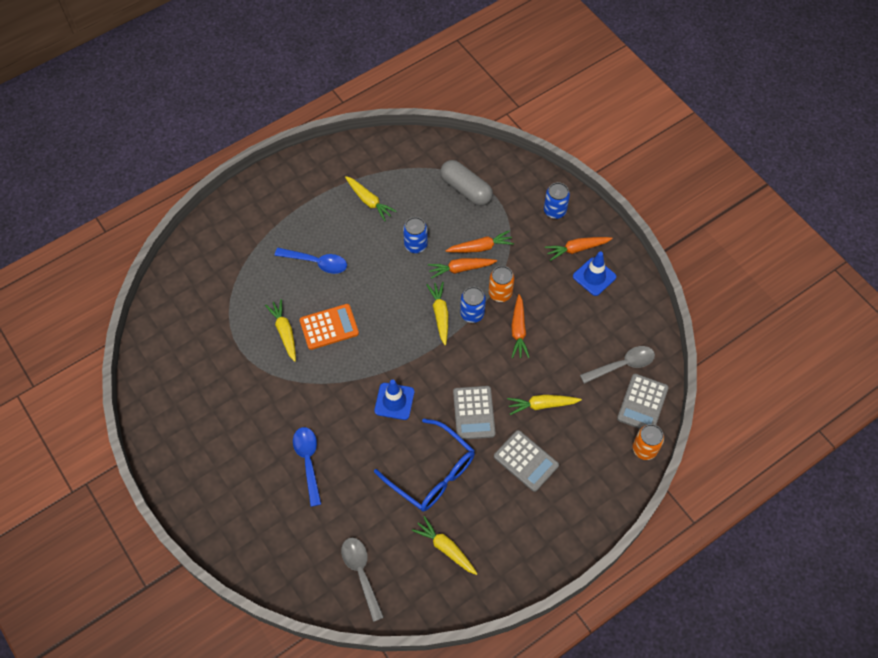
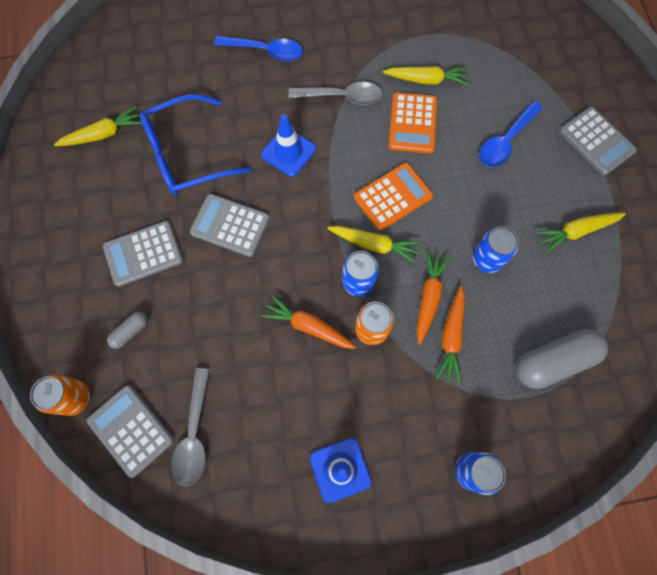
camera: 115 degrees right, 10 degrees up
grey spoon [341,538,384,622] -> grey spoon moved to [288,82,382,105]
yellow carrot [507,395,582,415] -> none
orange carrot [545,237,613,261] -> none
none -> grey capsule [107,312,147,349]
none -> orange calculator [354,163,433,231]
none -> grey calculator [559,107,637,176]

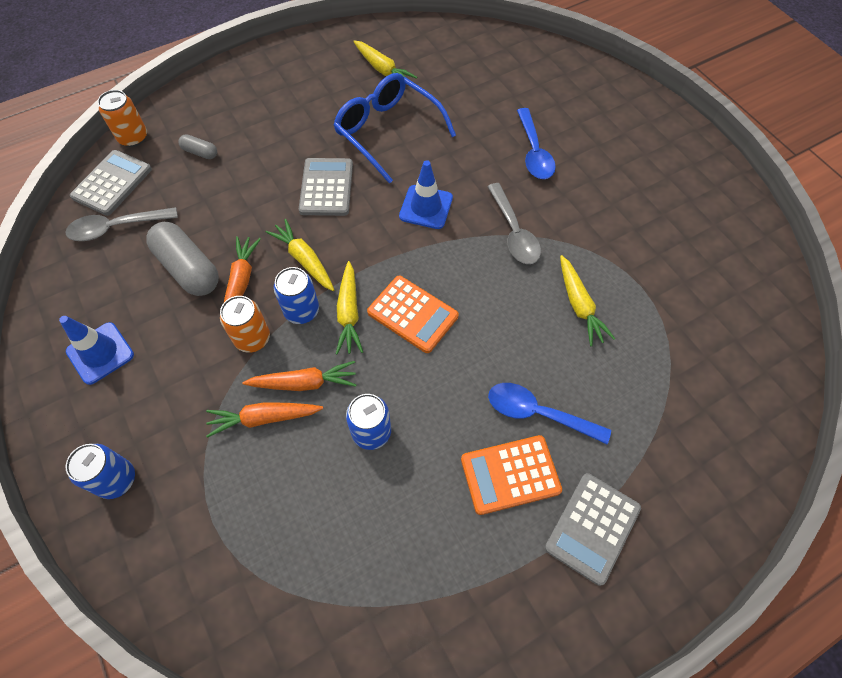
camera: 70 degrees right, 10 degrees down
grey calculator [103,221,183,287] -> none
orange calculator [389,92,437,153] -> orange calculator moved to [461,435,562,515]
grey capsule [516,329,608,389] -> grey capsule moved to [146,222,219,296]
yellow carrot [536,213,626,253] -> yellow carrot moved to [266,219,334,291]

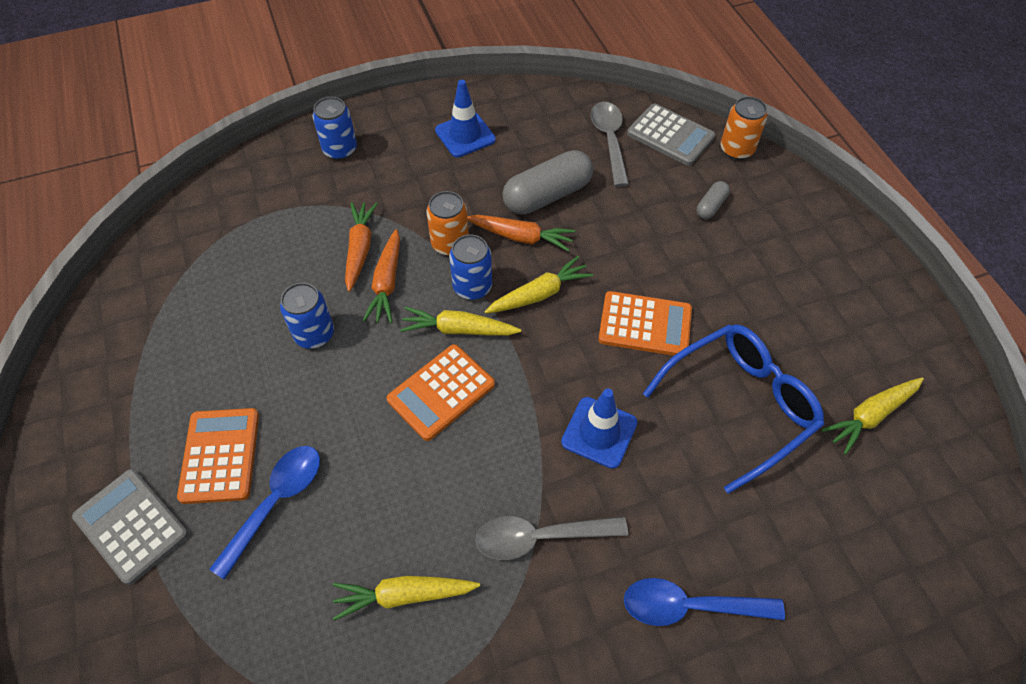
camera: 100 degrees right, 5 degrees down
grey calculator [299,158,353,216] -> orange calculator [598,291,692,356]

